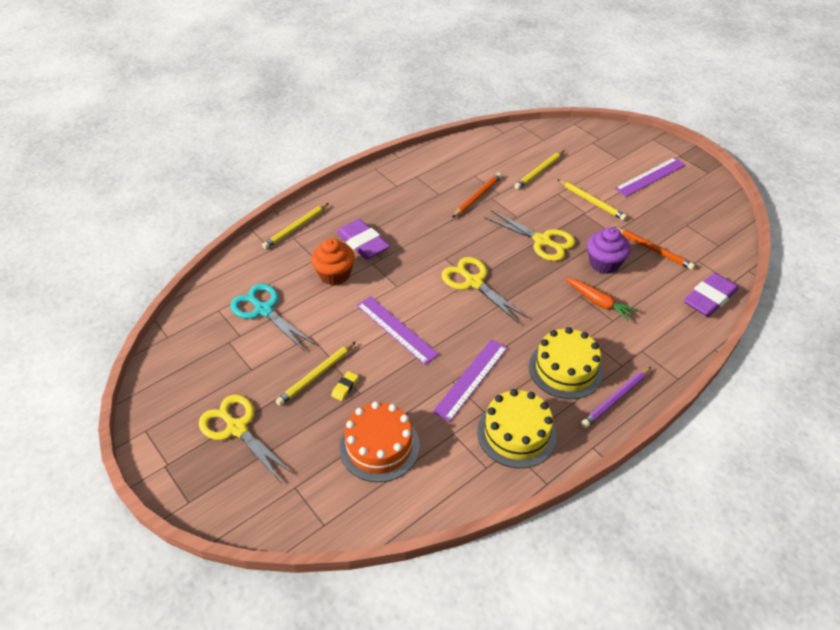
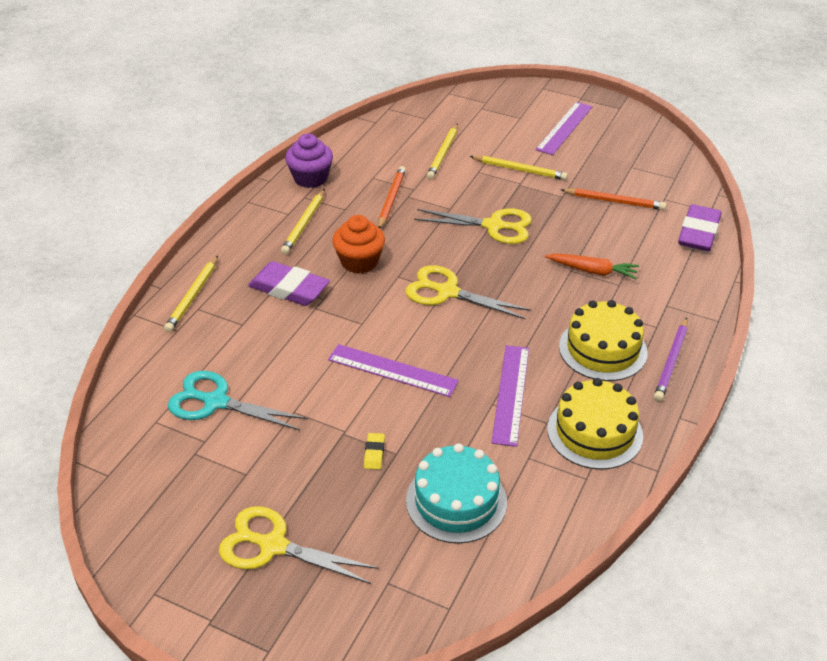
camera: 25 degrees left, 5 degrees down
yellow pencil [276,342,355,406] -> yellow pencil moved to [281,189,325,254]
orange cupcake [311,238,355,286] -> orange cupcake moved to [332,215,385,274]
orange cake [340,401,420,482] -> turquoise cake [406,443,507,544]
purple cupcake [587,227,631,274] -> purple cupcake moved to [285,134,333,188]

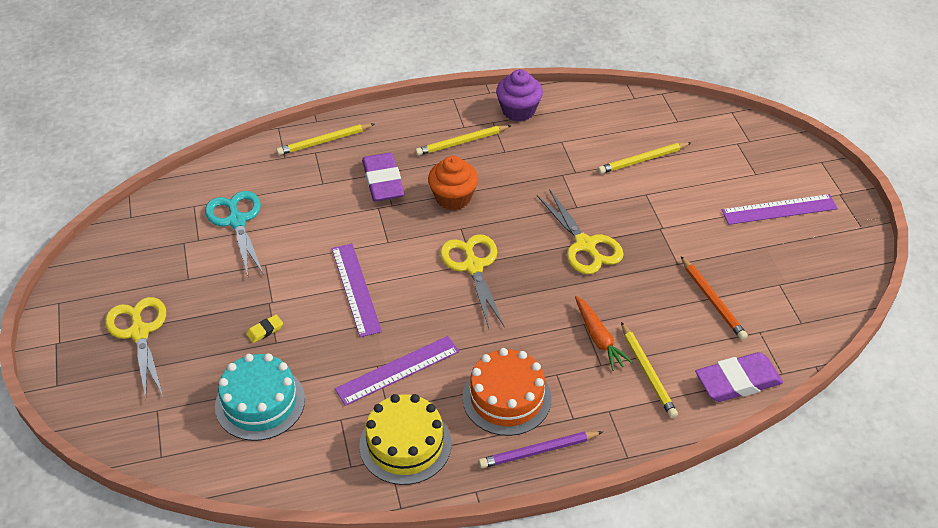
camera: 50 degrees right, 5 degrees up
orange pencil [378,166,406,229] -> none
yellow pencil [469,156,568,180] -> yellow pencil moved to [621,322,678,418]
yellow cake [559,300,648,381] -> orange cake [462,348,552,436]

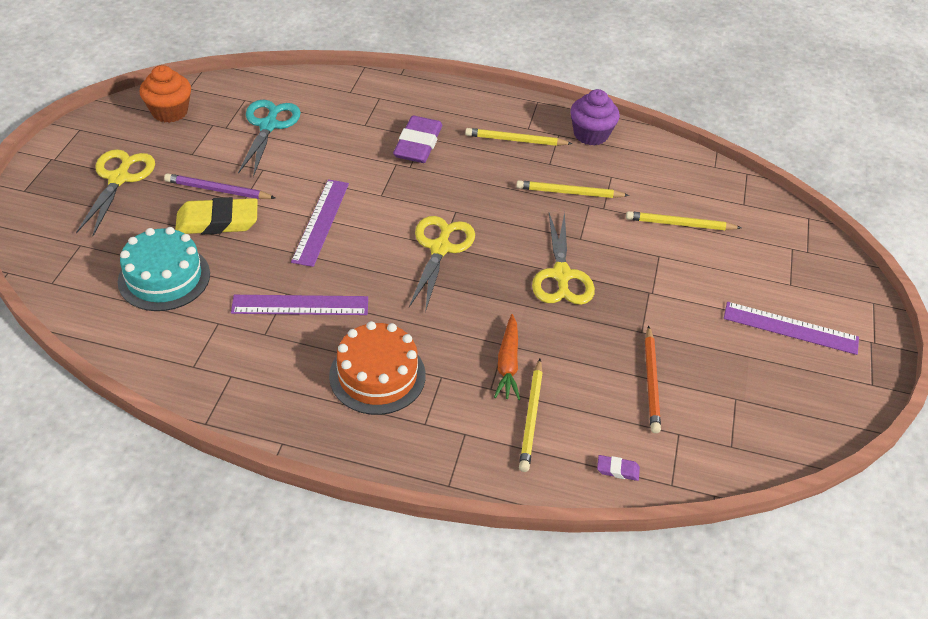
camera: 25 degrees right, 0 degrees up
yellow eraser [246,315,283,343] -> yellow eraser [175,197,258,235], size x2.27
yellow pencil [276,124,375,155] -> yellow pencil moved to [516,180,629,198]
yellow cake [359,394,451,485] -> none
orange cupcake [428,156,478,210] -> orange cupcake moved to [140,65,191,123]
purple pencil [479,431,602,468] -> purple pencil moved to [164,173,276,199]
purple eraser [695,352,783,402] -> purple eraser [597,455,640,481], size x0.44

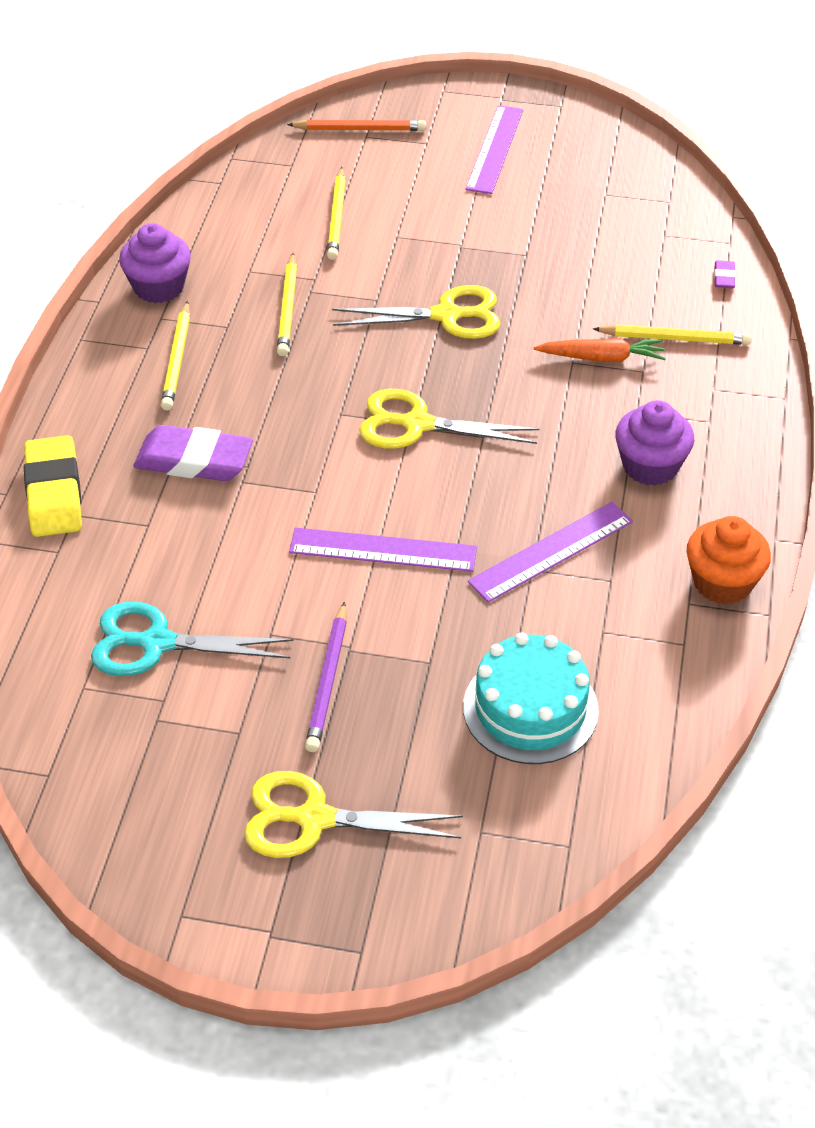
camera: 90 degrees left, 0 degrees up
orange cupcake [140,65,191,123] -> orange cupcake moved to [687,516,771,604]
yellow eraser [175,197,258,235] -> yellow eraser moved to [24,435,82,537]
purple ruler [231,295,368,315] -> purple ruler turned 60 degrees clockwise [468,502,633,603]
orange cake [329,321,426,415] -> purple cupcake [615,400,694,486]
orange pencil [645,325,661,433] -> orange pencil moved to [287,120,426,131]

